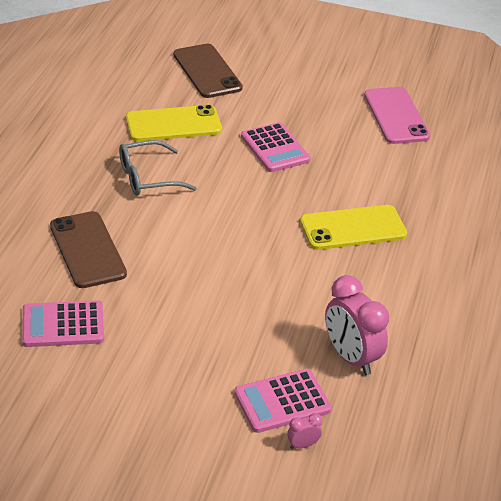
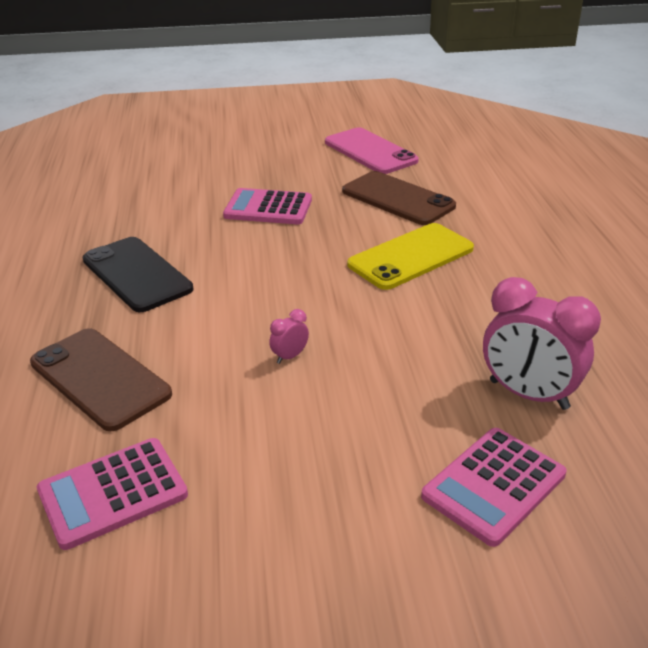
camera: 20 degrees left, 5 degrees down
grey glasses [119,140,197,196] -> black phone [83,237,193,312]
yellow phone [126,105,222,142] -> none
brown phone [174,44,243,98] -> brown phone moved to [342,171,456,225]
pink calculator [241,122,311,172] -> pink calculator turned 150 degrees clockwise [223,188,312,224]
pink clock [287,413,322,449] -> pink clock moved to [269,309,309,364]

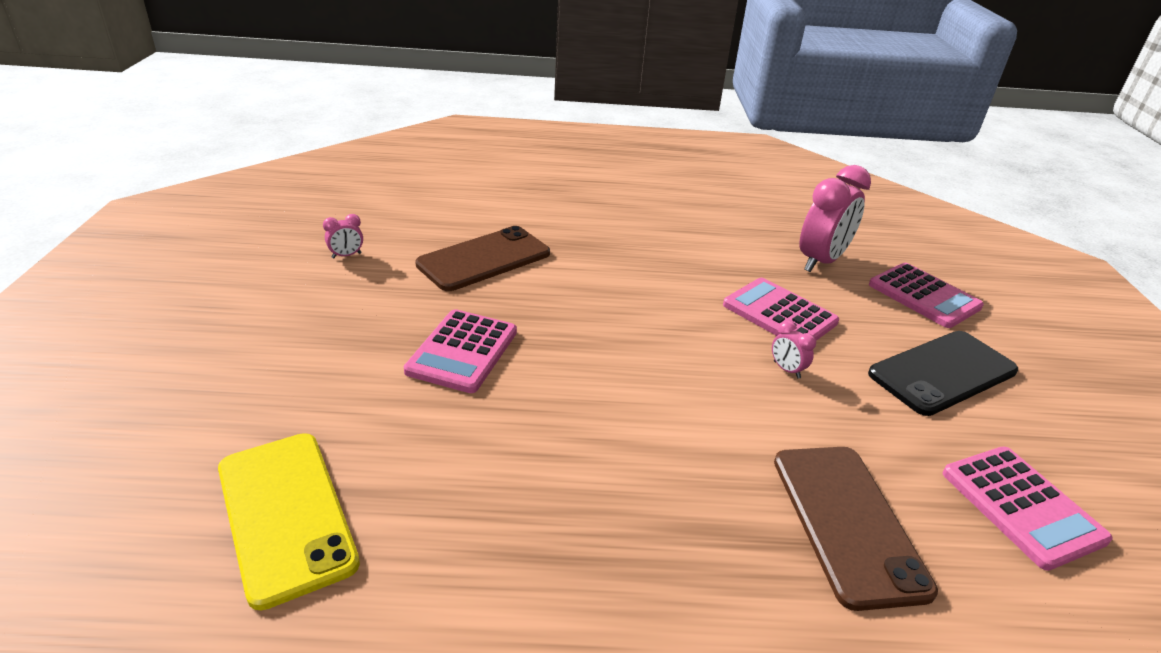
camera: 85 degrees left, 0 degrees up
brown phone [30,328,172,431] -> brown phone turned 60 degrees counterclockwise [774,447,938,611]
black phone [83,237,193,312] -> black phone moved to [868,331,1018,416]
pink phone [325,128,419,174] -> pink clock [323,214,363,258]
yellow phone [347,223,474,290] -> yellow phone moved to [218,433,360,611]
none -> pink calculator [723,278,839,341]

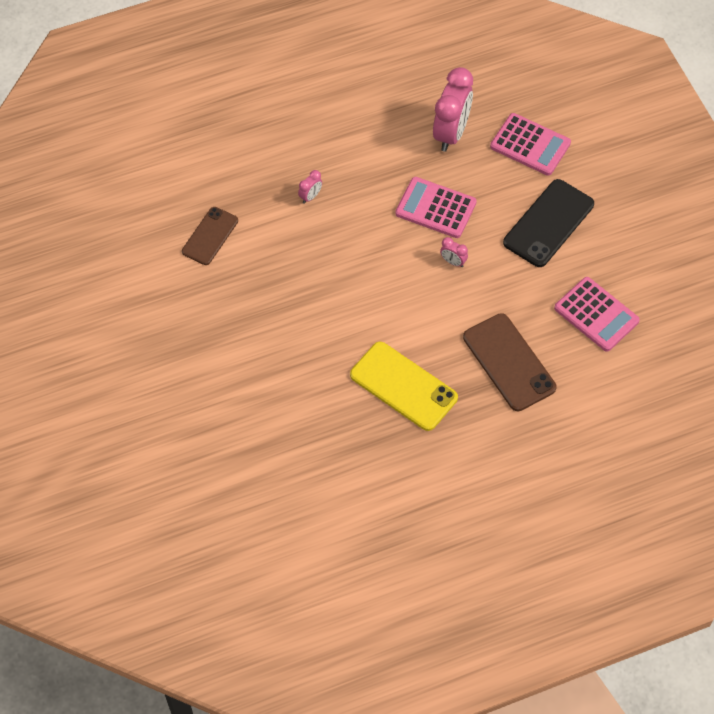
camera: 20 degrees left, 25 degrees up
yellow phone [218,433,360,611] -> yellow phone moved to [350,342,458,431]
pink clock [323,214,363,258] -> pink clock moved to [298,170,322,204]
pink calculator [404,309,517,393] -> none
brown phone [415,226,550,291] -> brown phone [182,207,238,265], size x0.64

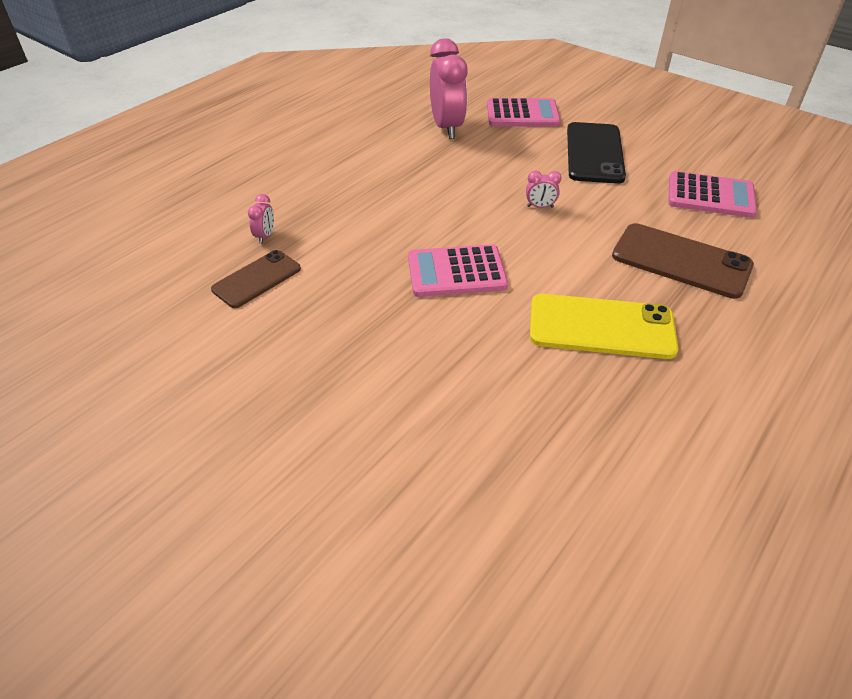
camera: 30 degrees left, 15 degrees down
brown phone [182,207,238,265] -> brown phone turned 45 degrees clockwise [211,250,301,308]
pink clock [298,170,322,204] -> pink clock moved to [248,194,274,244]
pink calculator [395,177,477,238] -> pink calculator moved to [408,244,508,297]

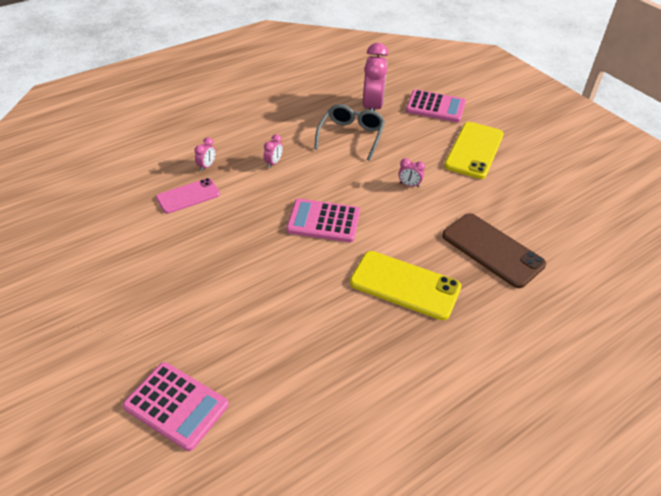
camera: 15 degrees right, 0 degrees up
brown phone [211,250,301,308] -> pink phone [156,178,220,214]
black phone [567,122,626,184] -> yellow phone [444,122,504,179]
pink calculator [668,171,757,218] -> pink calculator moved to [123,362,229,451]
none -> pink clock [264,134,283,168]
none -> grey glasses [314,104,385,161]

